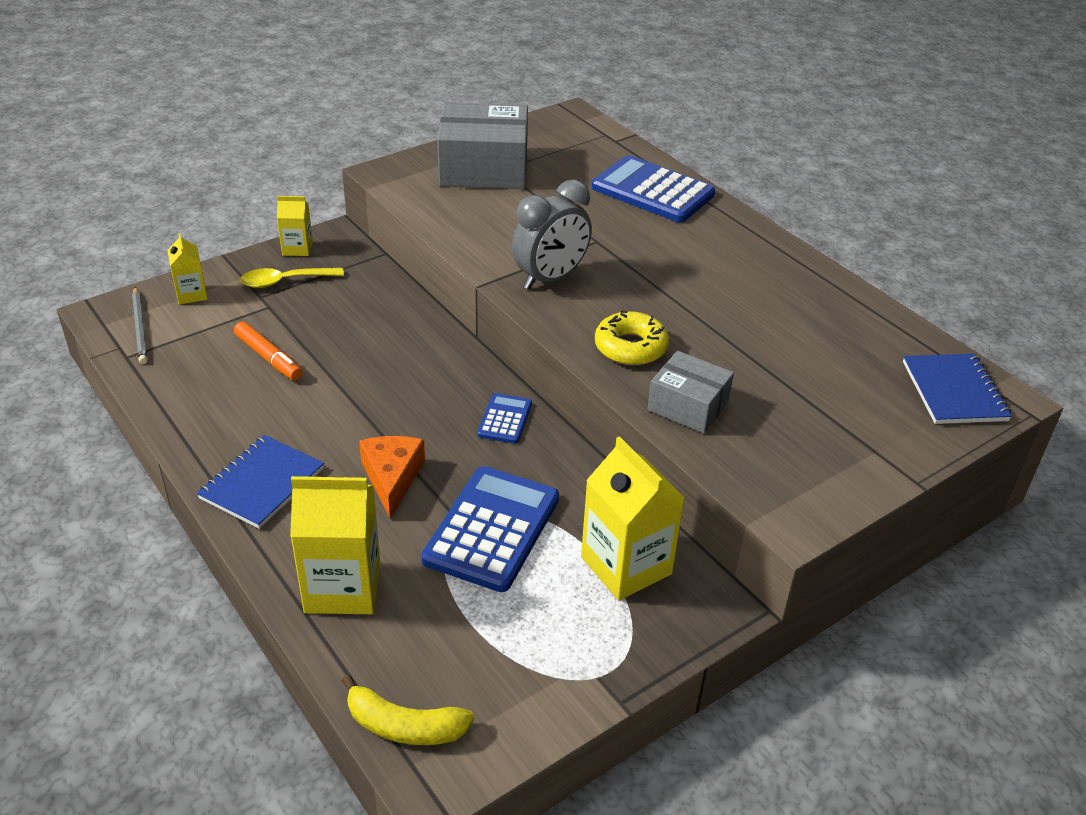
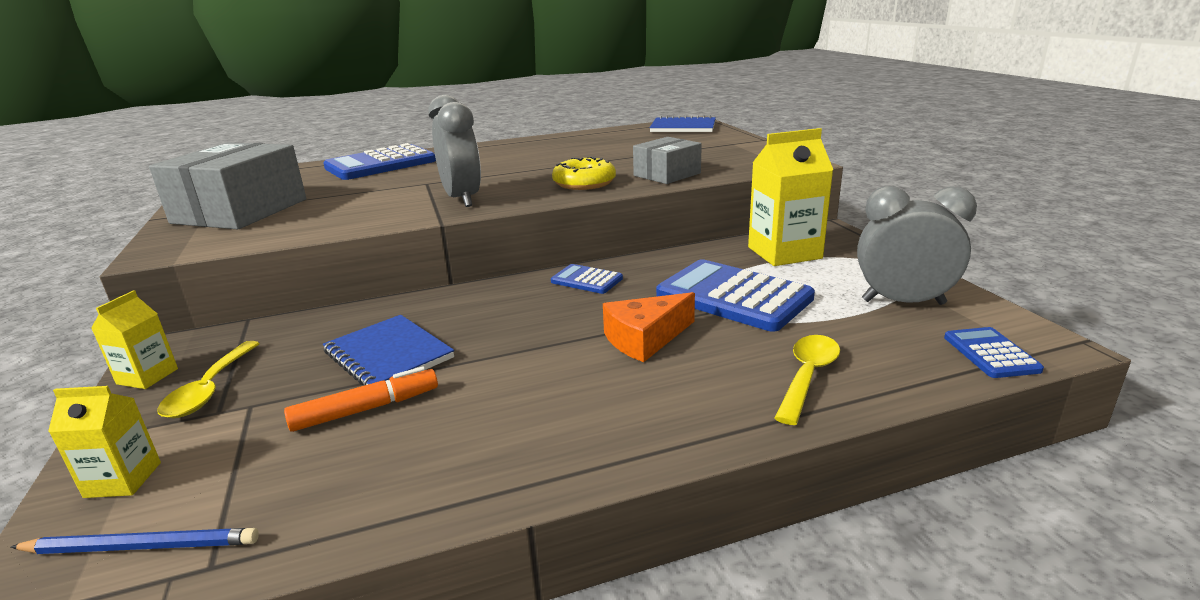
camera: 70 degrees left, 15 degrees down
grey pencil [132,287,147,364] -> blue pencil [11,528,259,554]
blue notebook [197,435,324,529] -> blue notebook moved to [323,315,454,386]
yellow carton [290,476,380,614] -> yellow spoon [774,335,840,425]
yellow banana [341,674,474,745] -> blue calculator [944,327,1044,378]
orange cheese [359,436,425,519] -> orange cheese turned 45 degrees counterclockwise [603,292,695,362]
none -> grey clock [857,186,977,305]

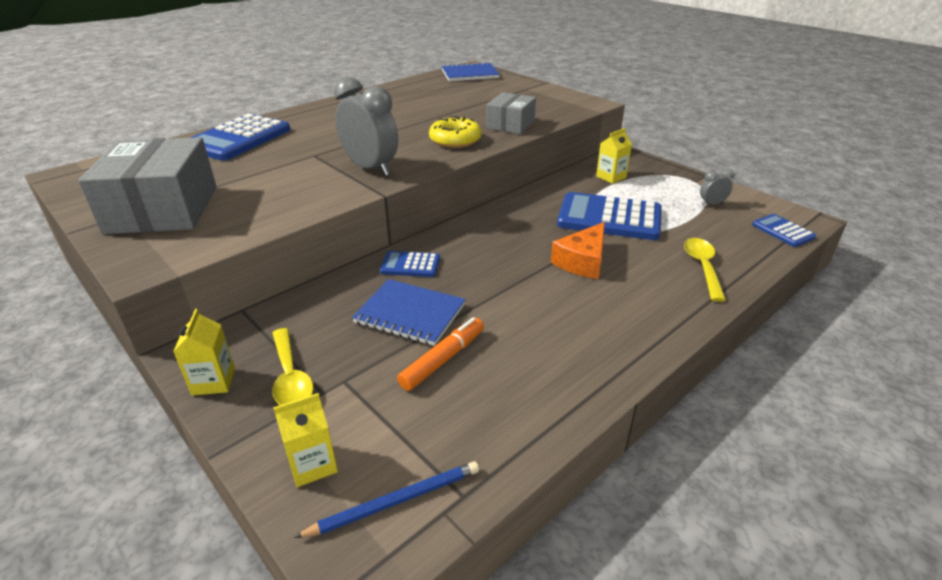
camera: 25 degrees left, 10 degrees up
blue calculator [551,264,623,294] -> blue calculator moved to [380,251,440,277]
yellow carton [748,128,833,266] -> yellow carton [596,128,632,184], size x0.54
grey clock [857,186,977,305] -> grey clock [700,169,734,205], size x0.46

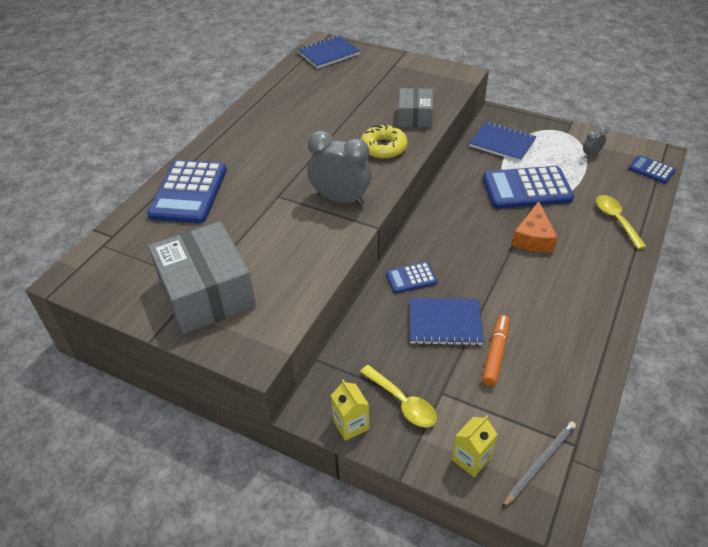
camera: 20 degrees left, 10 degrees up
blue pencil [294,461,479,538] -> grey pencil [502,421,576,508]
yellow carton [596,128,632,184] -> blue notebook [469,122,536,162]

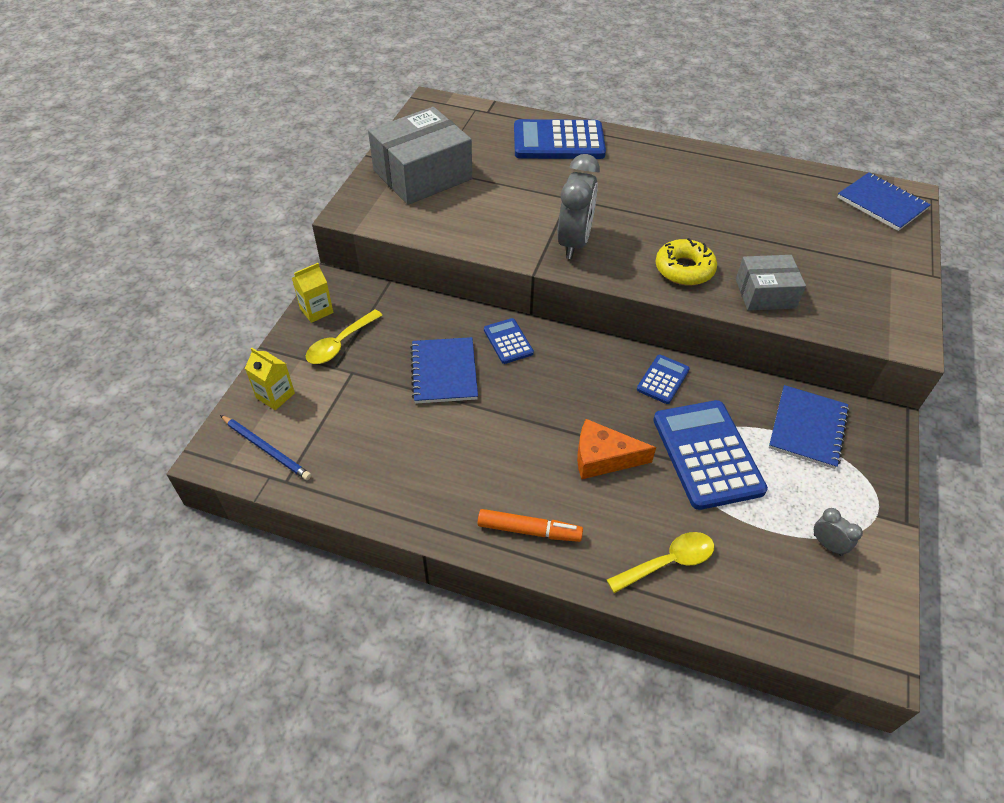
camera: 80 degrees right, 5 degrees up
orange marker [482,315,509,386] -> orange marker moved to [478,509,583,542]
grey pencil [502,421,576,508] -> blue pencil [220,415,311,480]
blue calculator [628,155,676,184] -> blue calculator moved to [637,355,690,404]

